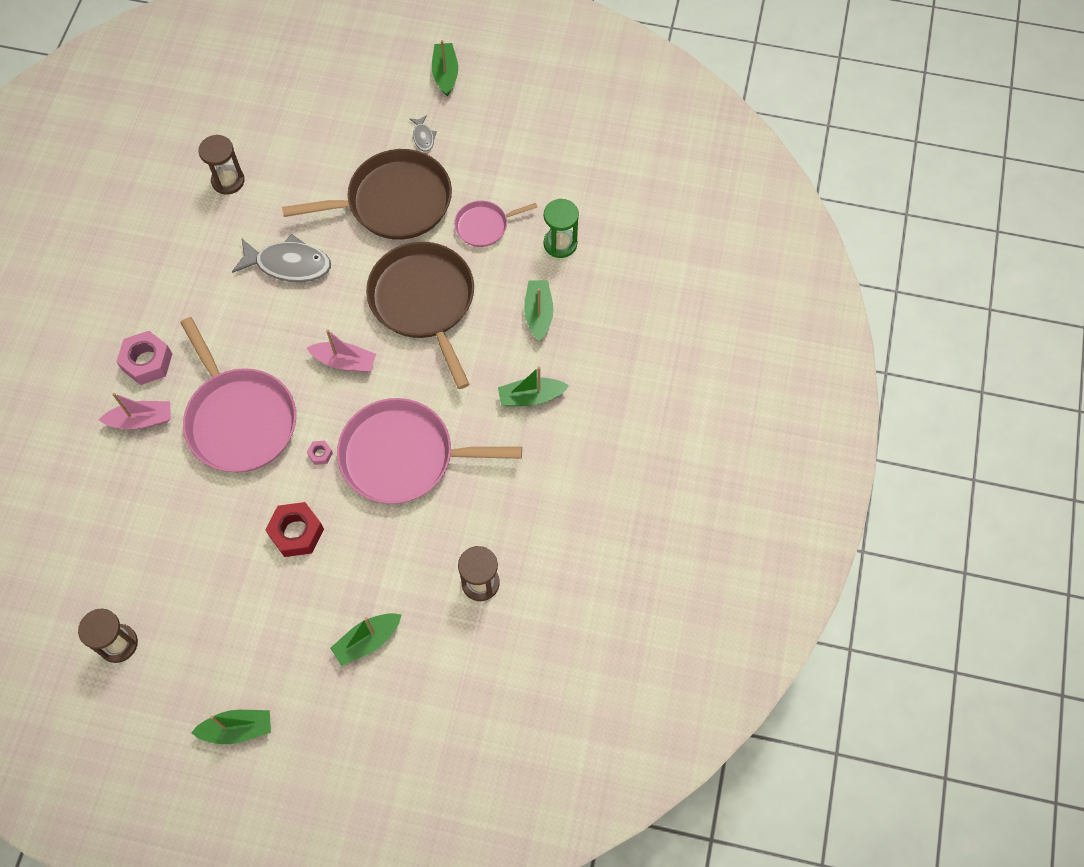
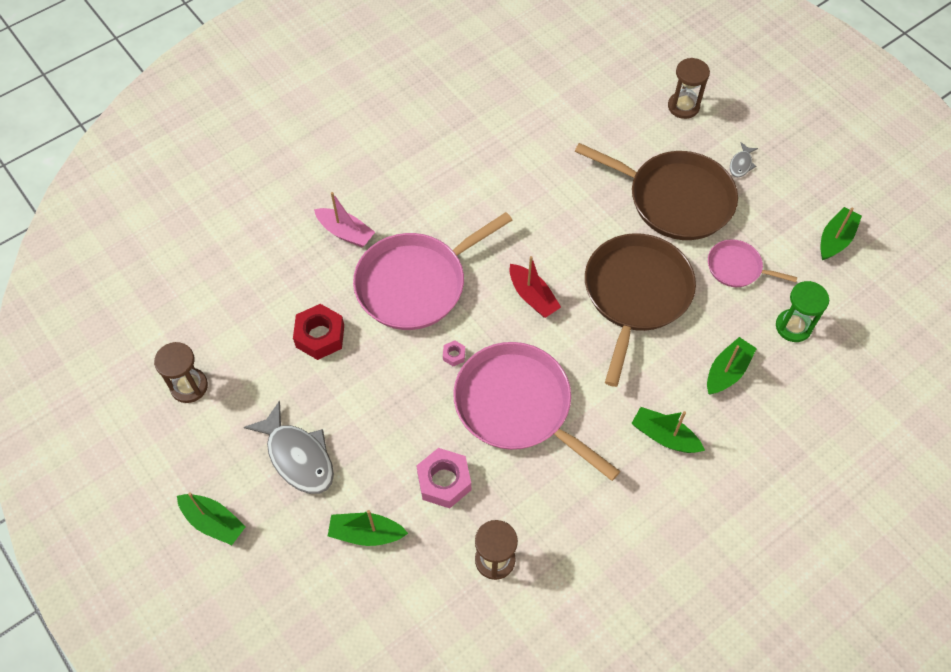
camera: 40 degrees right, 5 degrees down
pink nut [116,331,172,385] -> pink nut moved to [417,448,471,508]
pink pan [180,317,296,472] -> pink pan turned 45 degrees clockwise [353,212,512,330]
brown hourglass [198,135,245,195] -> brown hourglass moved to [668,58,710,119]
grey fish [232,234,331,282] -> grey fish moved to [244,400,334,494]
red nut [265,502,324,557] -> red nut moved to [293,304,344,360]
pink boat [307,329,376,372] -> red boat [509,256,561,318]
green boat [432,40,458,96] -> green boat moved to [820,207,862,260]

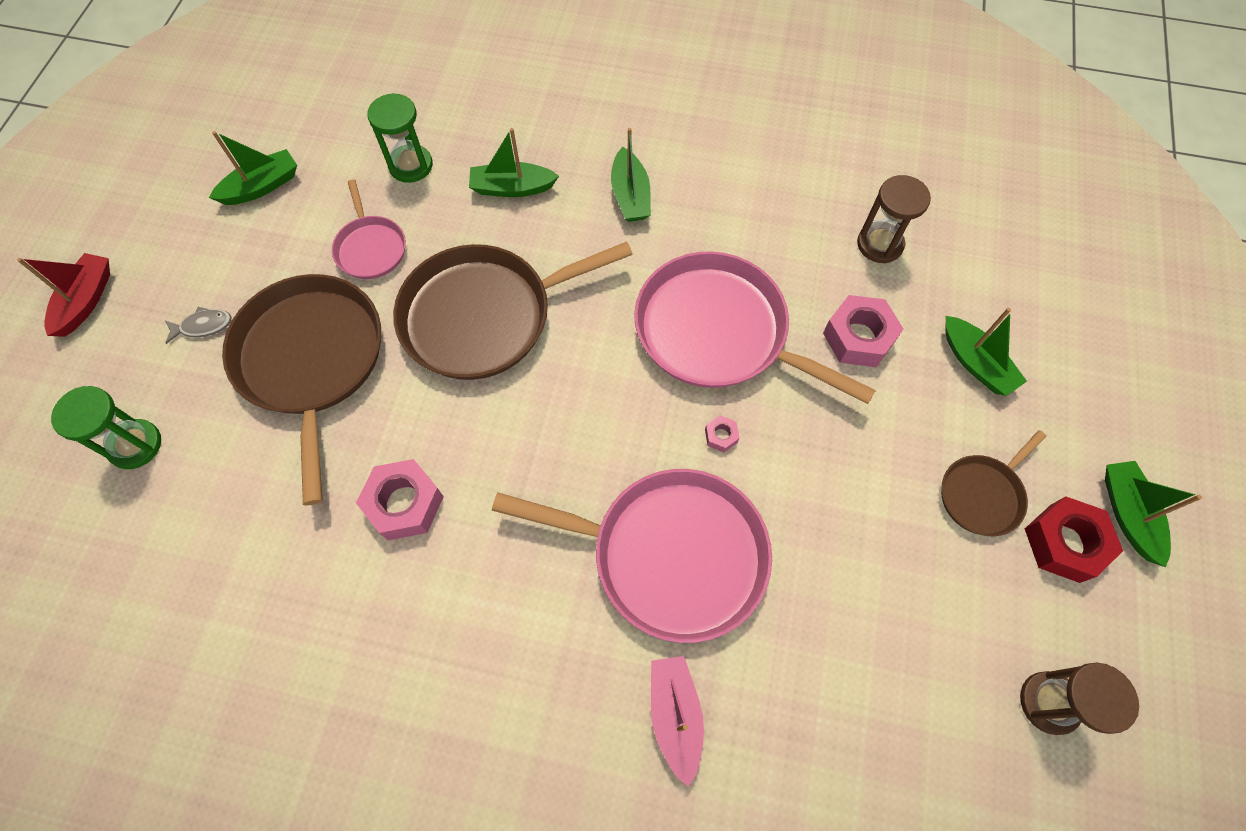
camera: 130 degrees left, 5 degrees up
grey fish [244,400,334,494] -> brown pan [941,430,1046,536]
red nut [293,304,344,360] -> red nut moved to [1025,496,1123,583]
pink pan [453,342,620,481] -> pink pan turned 120 degrees clockwise [634,251,876,404]
red boat [509,256,561,318] -> red boat moved to [17,253,110,337]
brown hourglass [668,58,710,119] -> green hourglass [51,386,161,469]
green boat [820,207,862,260] -> green boat turned 150 degrees clockwise [209,131,297,205]
none -> pink nut [356,459,444,540]

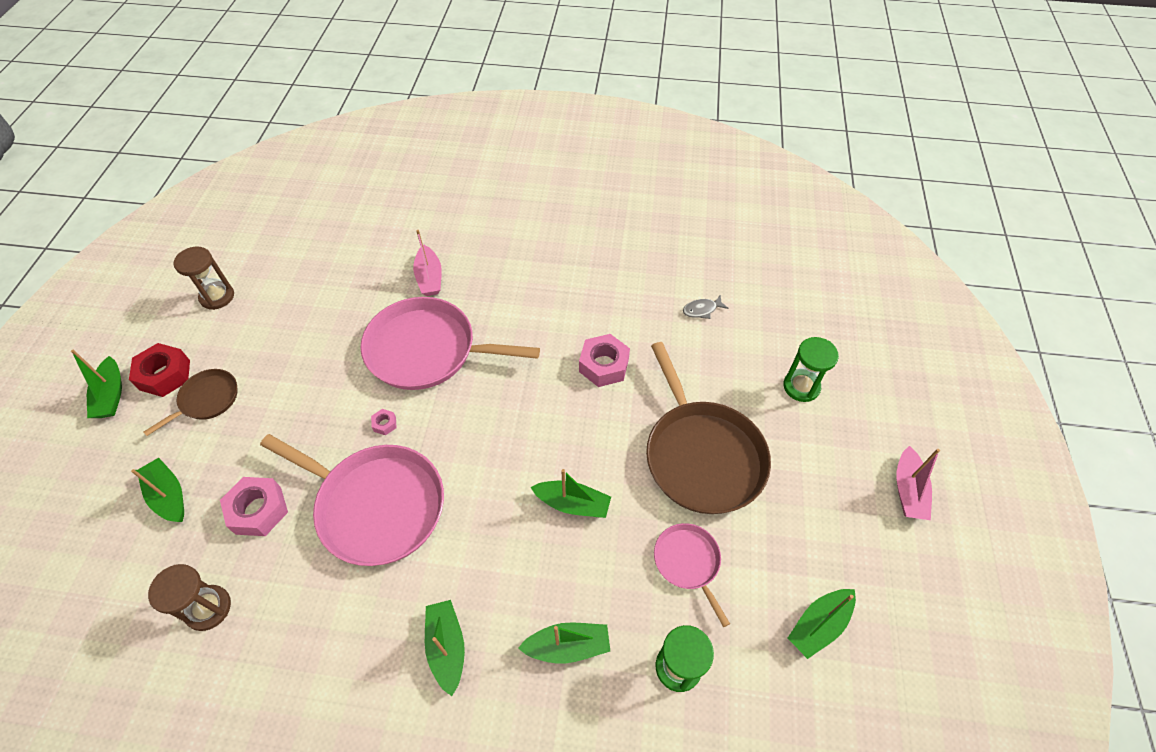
camera: 175 degrees right, 10 degrees down
red boat [17,253,110,337] -> pink boat [896,446,940,520]
grey fish [165,307,232,344] -> grey fish moved to [683,295,729,319]
brown pan [393,241,633,380] -> green boat [531,469,611,518]

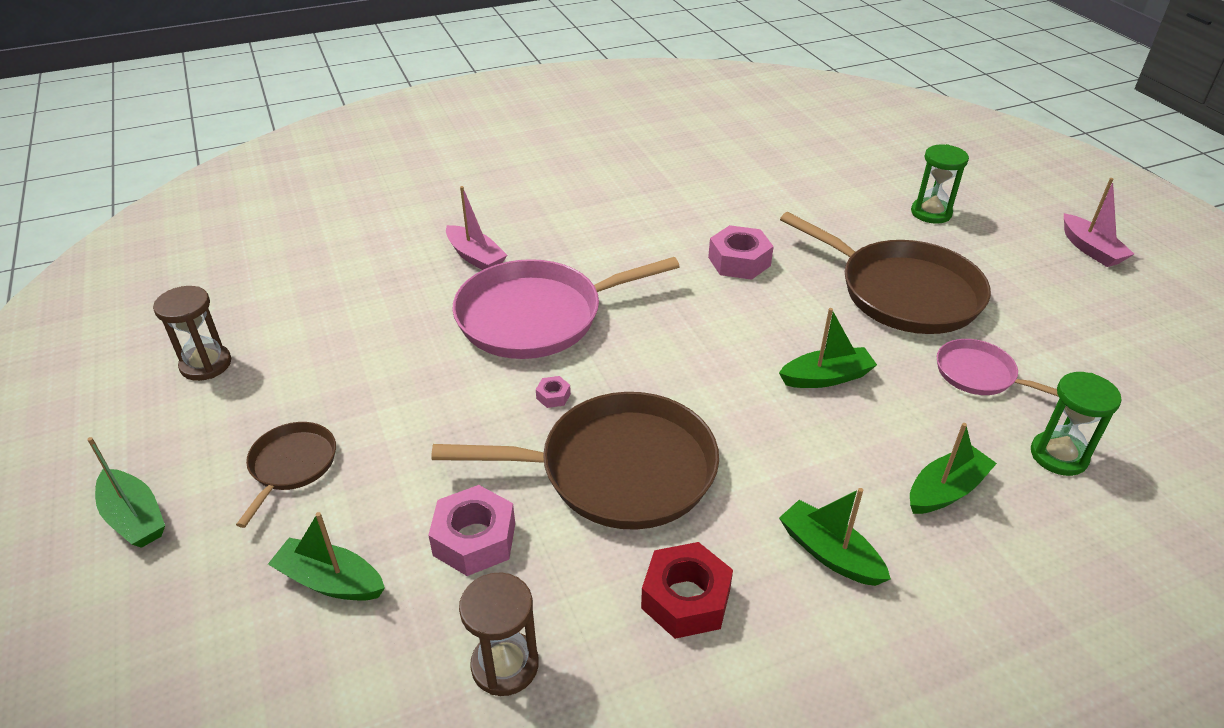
camera: 30 degrees left, 15 degrees down
red nut [129,343,190,397] -> red nut moved to [641,542,733,639]
pink pan [260,434,444,566] -> brown pan [431,392,719,530]
grey fish [683,295,729,319] -> none
green boat [788,589,856,659] -> none

